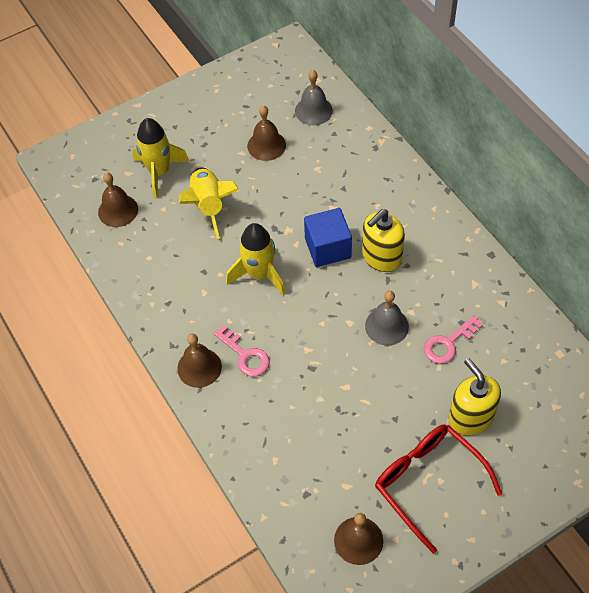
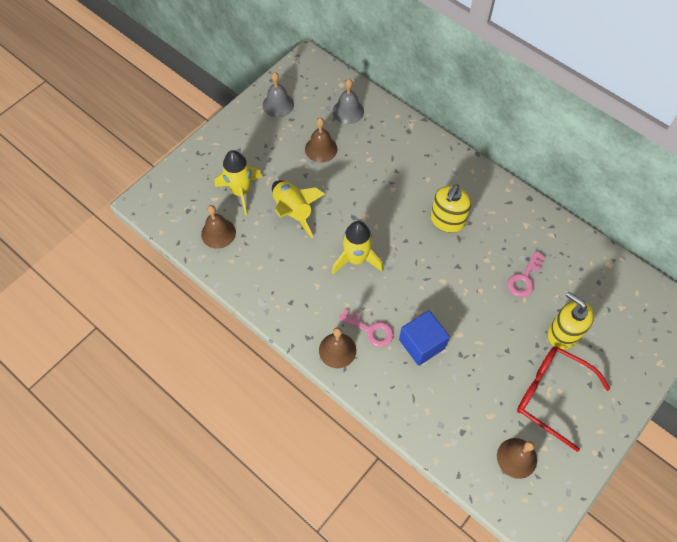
camera: 20 degrees left, 5 degrees up
blue cube [304,208,352,267] -> blue cube moved to [399,310,450,366]
grey bell [365,291,409,345] -> grey bell moved to [263,72,294,118]

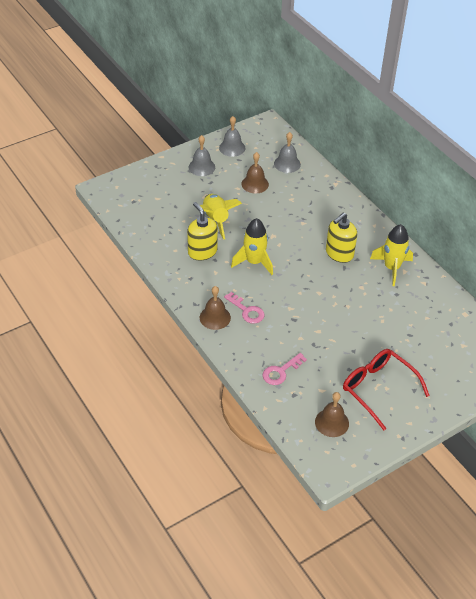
camera: 15 degrees right, 15 degrees down
brown bell [201,205,236,249] -> none
yellow rocket [215,150,263,215] -> yellow rocket moved to [370,224,413,286]
blue cube [399,310,450,366] -> none
pink key [508,251,545,297] -> pink key moved to [263,353,307,385]
yellow soap dispenser [548,292,594,349] -> yellow soap dispenser moved to [187,202,218,261]
none -> grey bell [189,135,215,176]

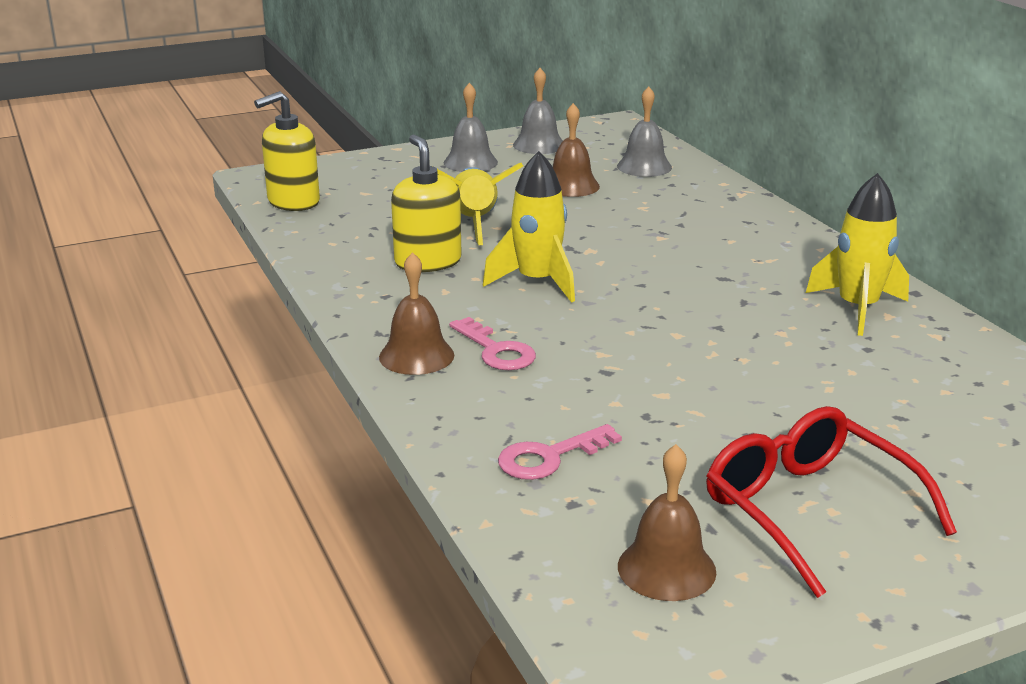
camera: 10 degrees right, 20 degrees down
yellow soap dispenser [326,213,357,263] -> yellow soap dispenser moved to [254,91,320,211]

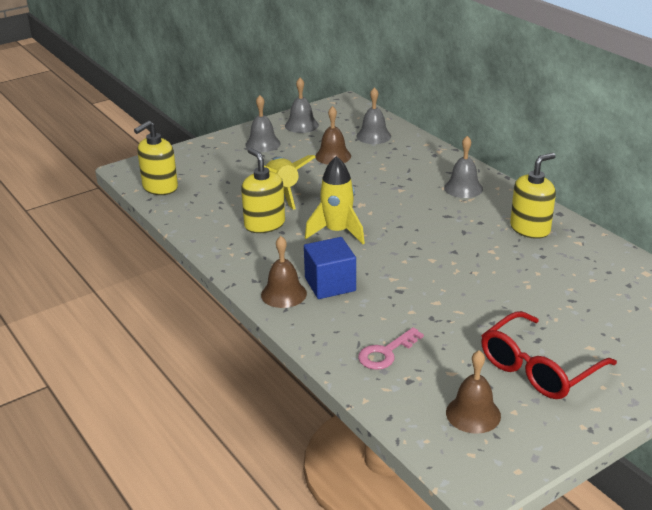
camera: 10 degrees left, 5 degrees up
pink key [449,317,536,370] -> blue cube [304,237,356,299]
red glasses [706,406,957,598] -> red glasses turned 90 degrees counterclockwise [481,311,617,399]
yellow rocket [806,173,909,336] -> yellow soap dispenser [510,153,556,239]
none -> grey bell [444,136,483,198]

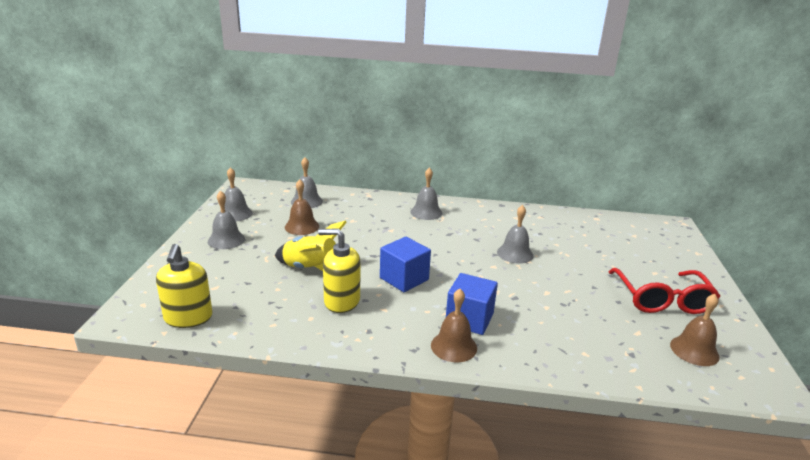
camera: 50 degrees left, 5 degrees down
yellow rocket [305,156,365,244] -> blue cube [380,237,431,292]
pink key [358,327,424,370] -> none
yellow soap dispenser [510,153,556,239] -> none
none -> grey bell [497,205,533,263]

